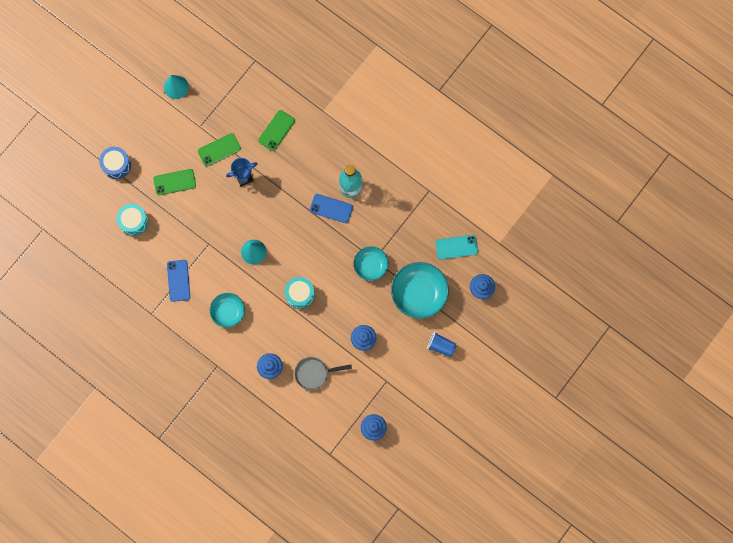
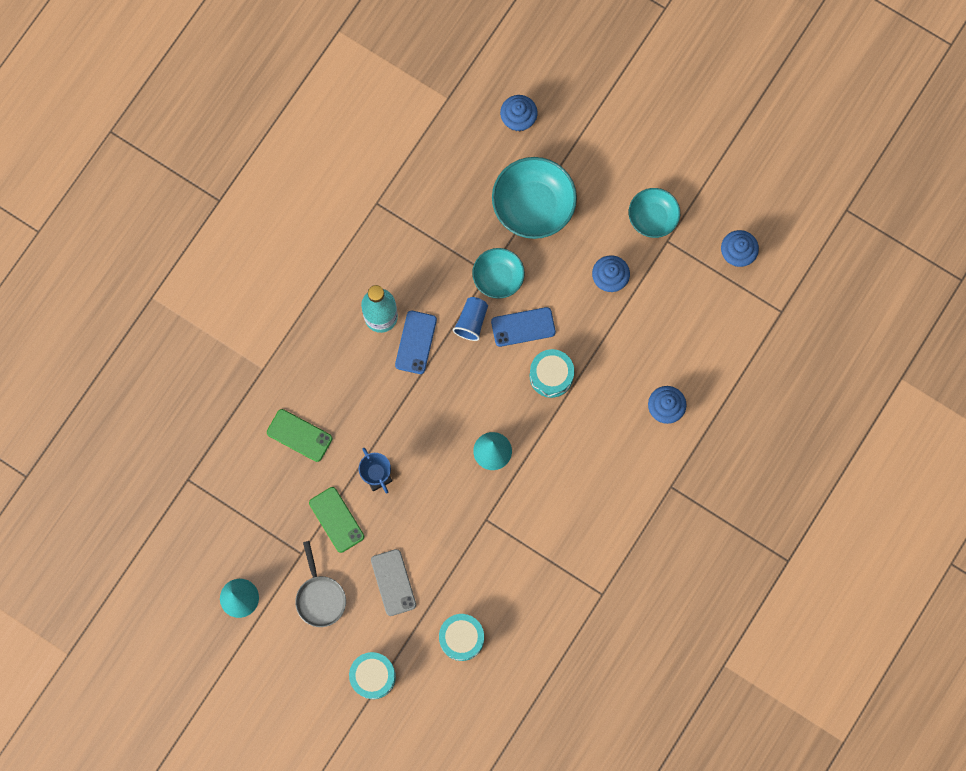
camera: 95 degrees left, 0 degrees up
blue drum [99,147,131,179] -> turquoise drum [349,652,396,699]
green phone [153,169,196,195] -> grey phone [371,549,416,616]
blue phone [167,260,190,302] -> blue phone moved to [491,307,556,347]
turquoise bowl [210,293,245,328] -> turquoise bowl moved to [629,188,680,238]
grey pan [294,357,352,390] -> grey pan moved to [295,541,346,627]
blue cup [427,332,457,357] -> blue cup moved to [453,297,488,341]
turquoise phone [436,235,478,260] -> none

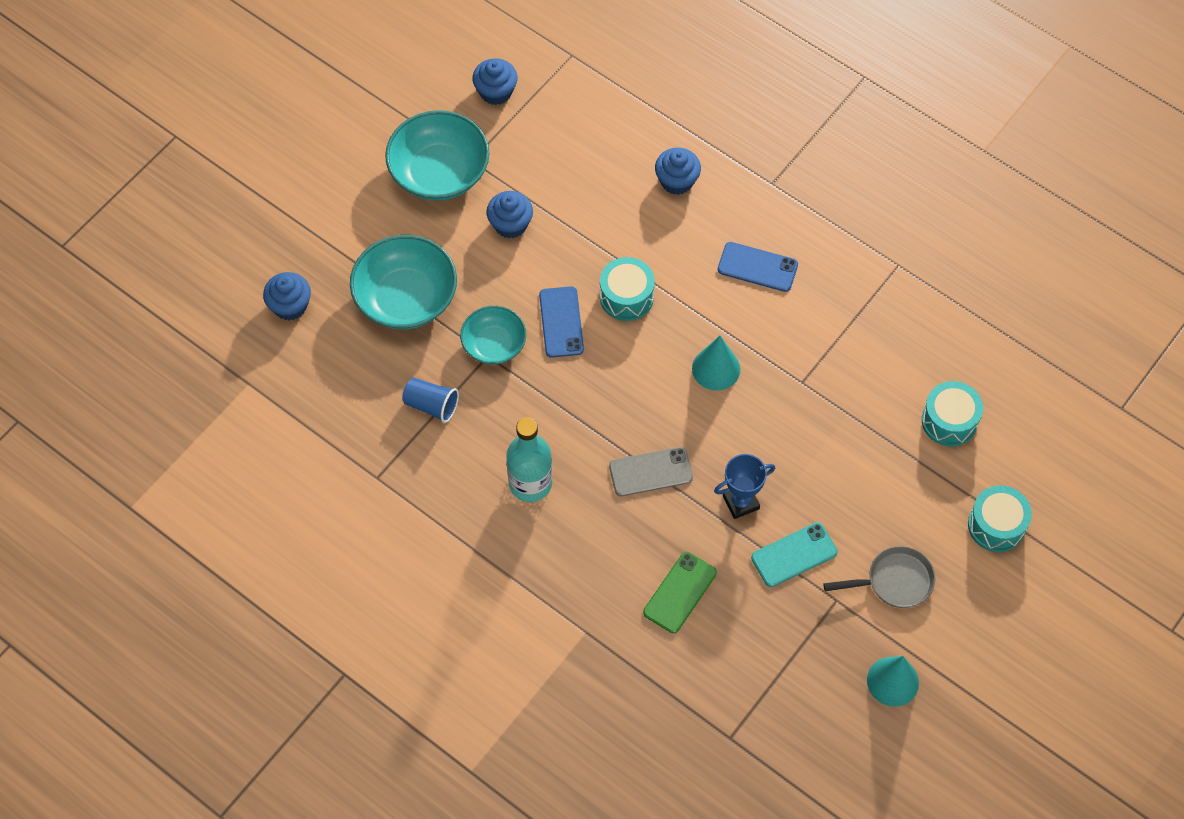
camera: 85 degrees left, 15 degrees down
green phone [309,487,364,553] -> turquoise phone [751,522,838,587]
grey phone [371,549,416,616] -> grey phone moved to [609,447,693,496]
blue phone [395,311,437,374] -> blue phone moved to [718,242,798,292]
blue cup [453,297,488,341] -> blue cup moved to [402,378,459,423]
turquoise bowl [629,188,680,238] -> turquoise bowl [385,110,489,201], size x1.63

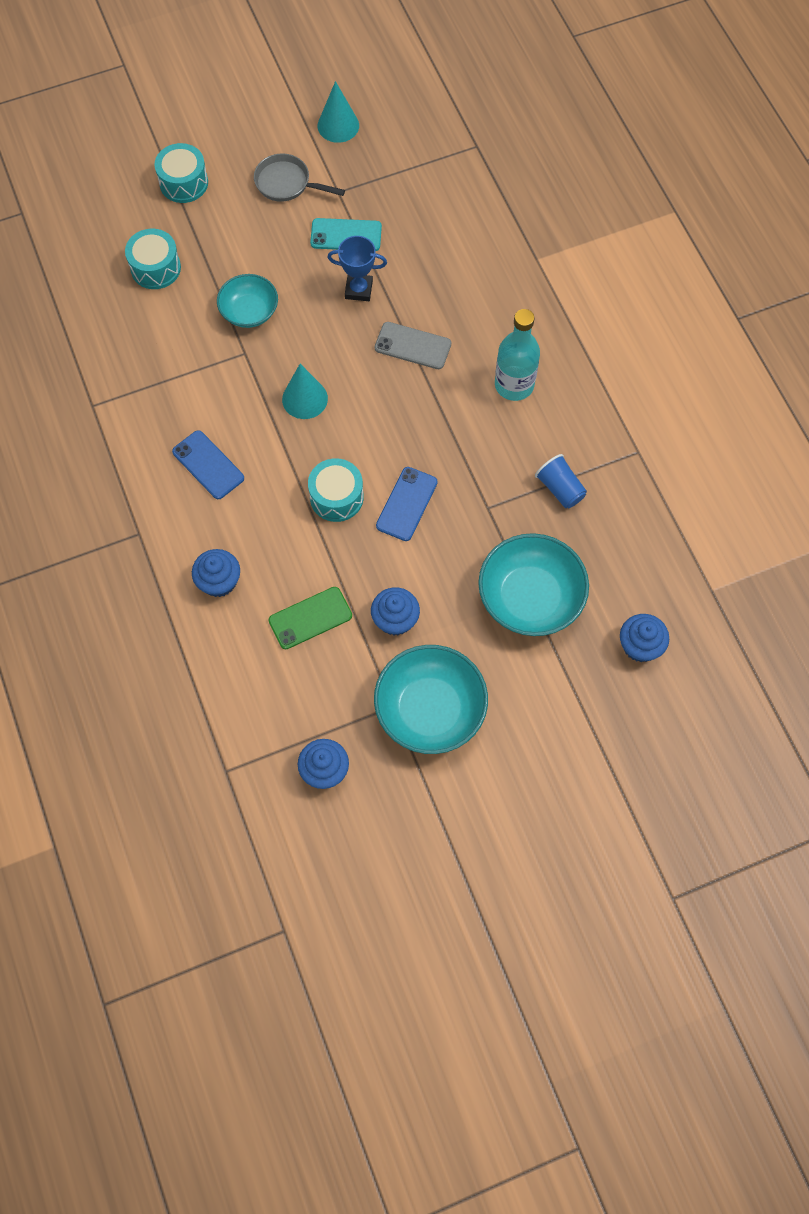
camera: 150 degrees left, 5 degrees up
turquoise bowl [460,306,526,365] -> turquoise bowl moved to [217,274,278,328]
green phone [643,552,717,633] -> green phone moved to [269,587,352,649]

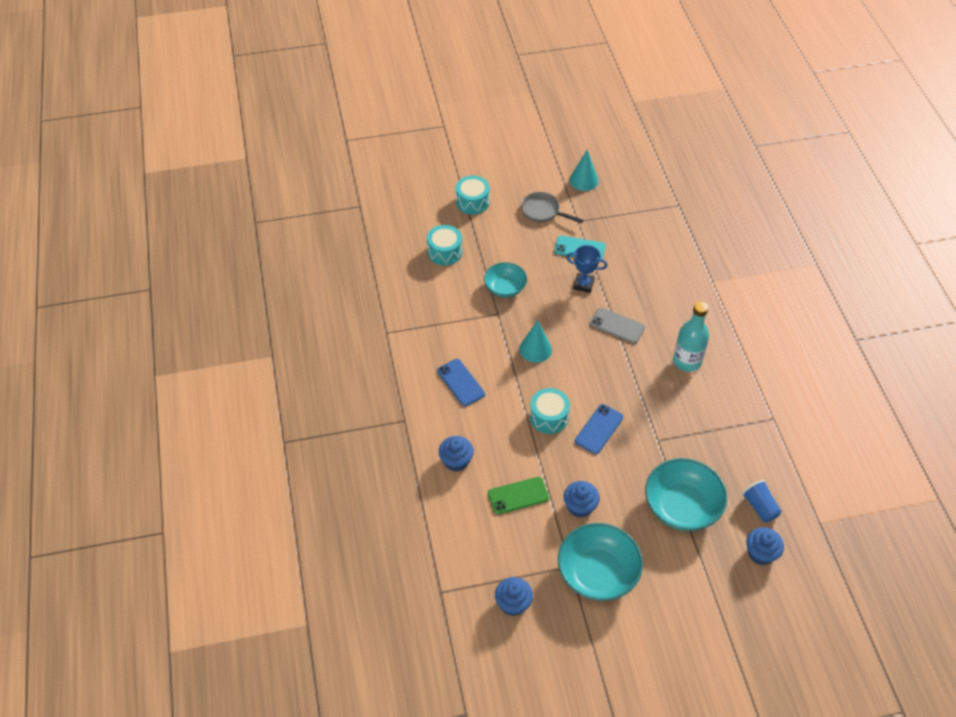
camera: 10 degrees right, 15 degrees down
blue cup [535,454,587,508] -> blue cup moved to [742,480,781,523]

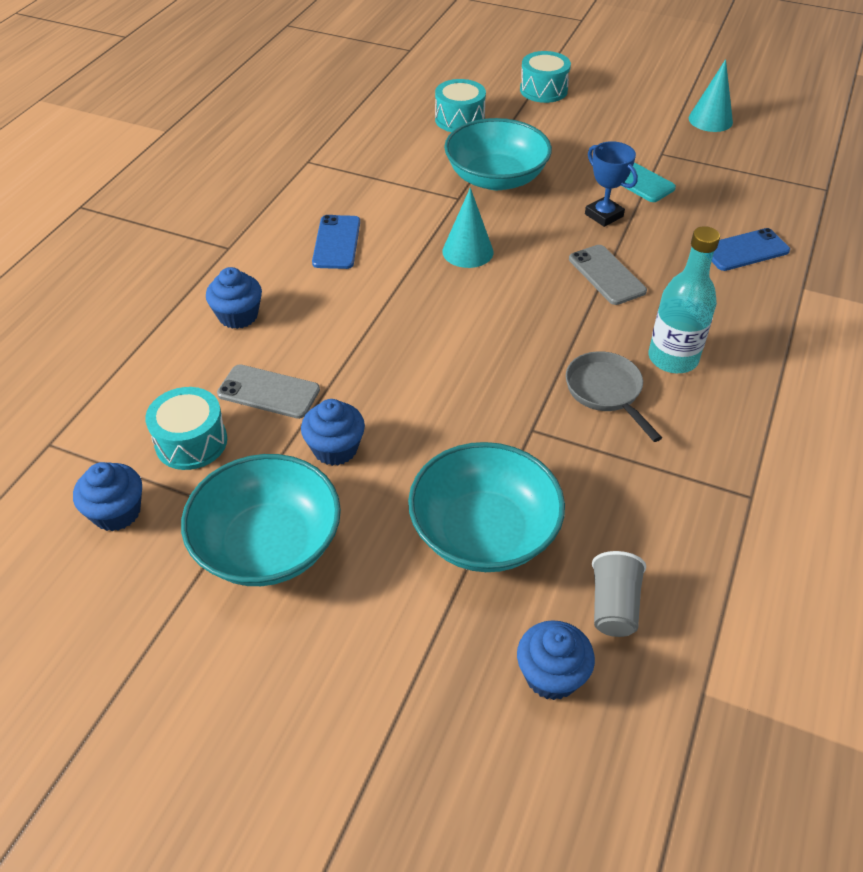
camera: 35 degrees right, 5 degrees down
turquoise bowl [484,262,527,298] -> turquoise bowl [444,118,552,190], size x1.63
green phone [488,477,549,515] -> grey phone [217,364,320,419]
grey pan [521,192,583,223] -> grey pan moved to [566,351,662,442]
turquoise drum [530,388,570,434] -> turquoise drum moved to [145,387,227,470]
blue phone [575,404,623,454] -> blue phone moved to [712,228,790,271]
blue cup [742,480,781,523] -> grey cup [592,551,646,637]

